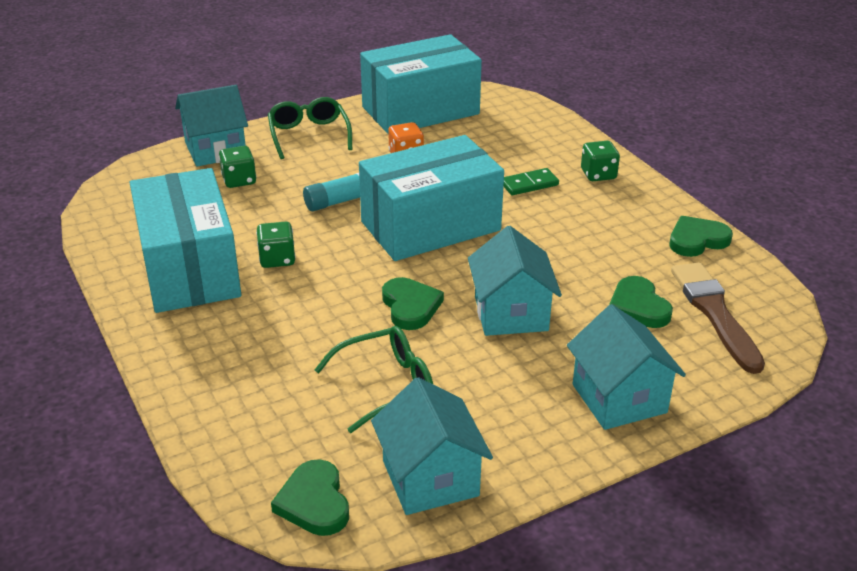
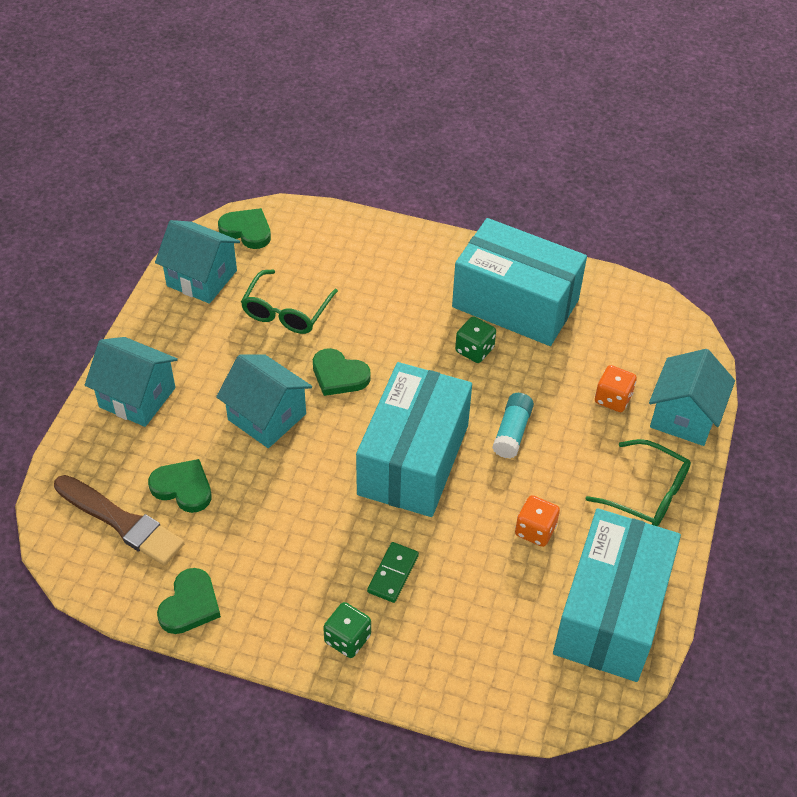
camera: 135 degrees right, 15 degrees up
green dice [219,146,256,188] -> orange dice [595,365,637,412]

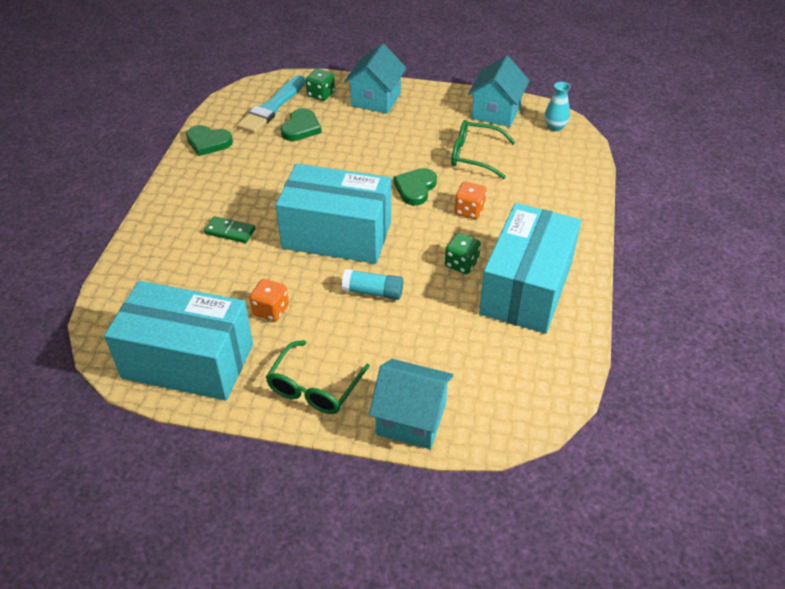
camera: 85 degrees right, 5 degrees down
brown brush [54,475,185,566] -> turquoise brush [237,75,306,134]
turquoise house [216,355,312,448] -> none
green heart [218,208,271,249] -> turquoise vase [544,82,570,131]
green dice [323,602,371,658] -> green dice moved to [306,69,335,101]
orange dice [595,365,637,412] -> orange dice moved to [454,182,487,219]

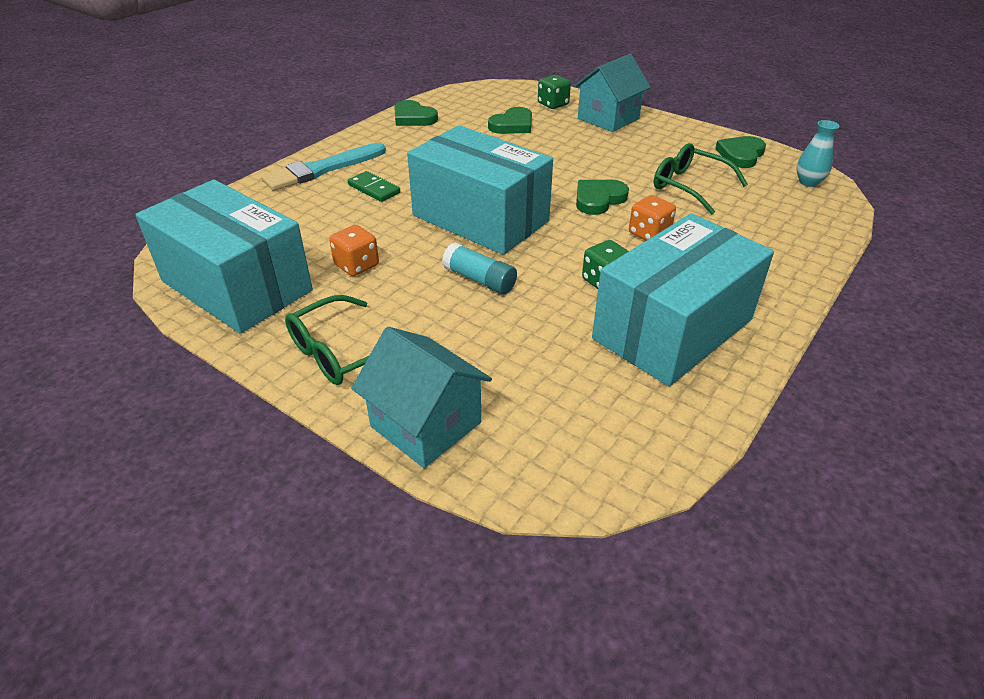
camera: 25 degrees right, 5 degrees down
turquoise brush [237,75,306,134] -> turquoise brush moved to [261,143,386,191]
turquoise house [468,56,530,127] -> green heart [715,136,766,168]

